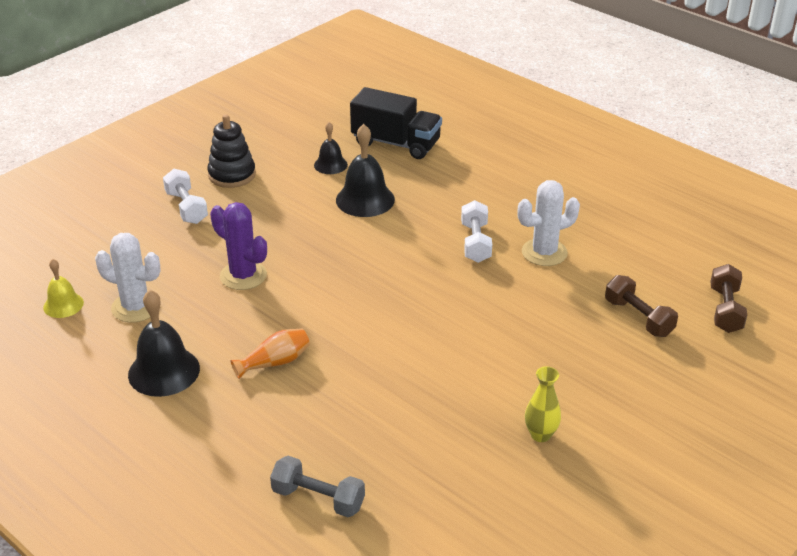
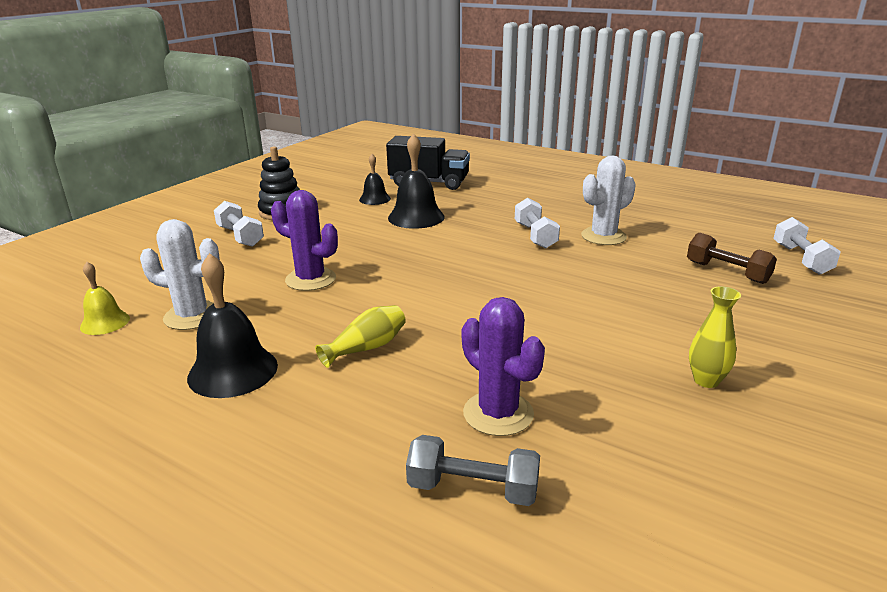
camera: 10 degrees left, 10 degrees down
orange vase [230,329,310,379] -> yellow vase [315,305,406,368]
brown dumbbell [710,264,747,333] -> white dumbbell [773,217,841,275]
none -> purple cactus [462,297,545,436]

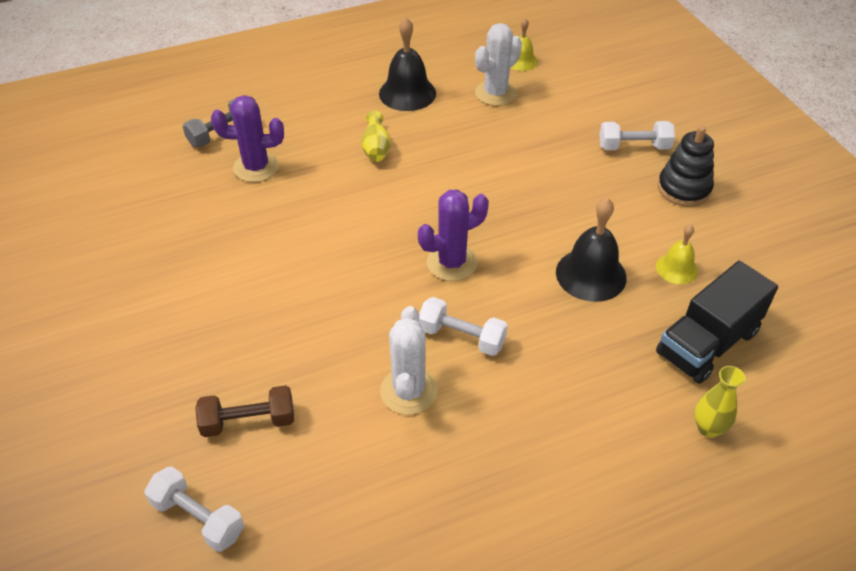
camera: 125 degrees right, 20 degrees up
purple cactus [271,190,338,291] -> purple cactus moved to [418,189,489,281]
black bell [359,154,391,205] -> yellow bell [656,225,698,284]
yellow vase [689,286,741,388] -> yellow vase moved to [695,366,746,438]

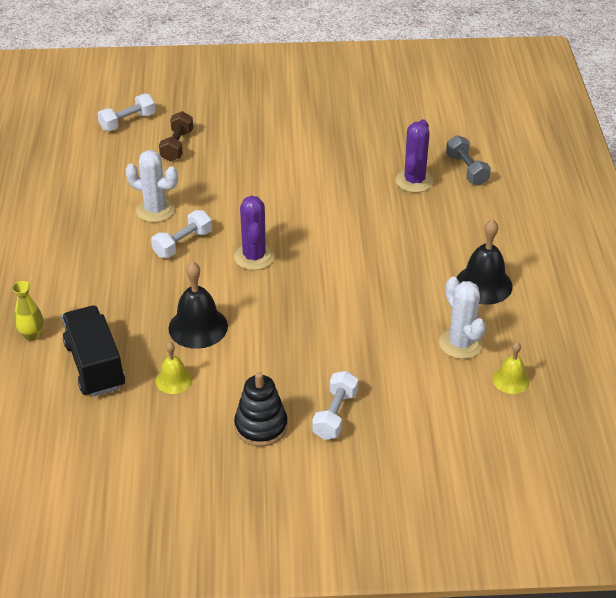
camera: 110 degrees right, 5 degrees down
yellow vase [361,110,391,162] -> none

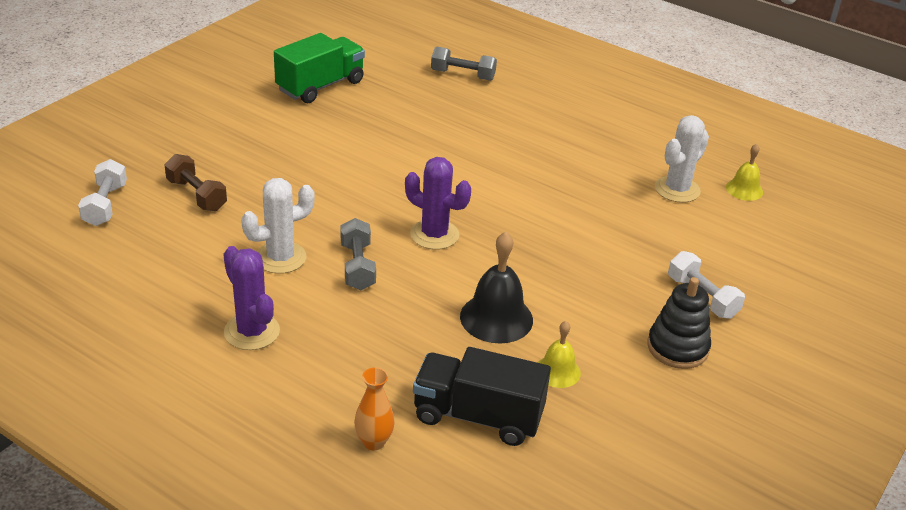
camera: 55 degrees left, 5 degrees down
yellow vase [12,281,43,341] -> orange vase [354,367,395,450]
white dumbbell [151,210,212,258] -> grey dumbbell [340,218,376,290]
purple cactus [396,119,434,193] -> purple cactus moved to [223,246,280,350]
white cactus [439,277,486,359] -> white cactus turned 60 degrees counterclockwise [655,115,709,203]
black bell [456,219,513,305] -> none
none -> green truck [274,33,365,103]

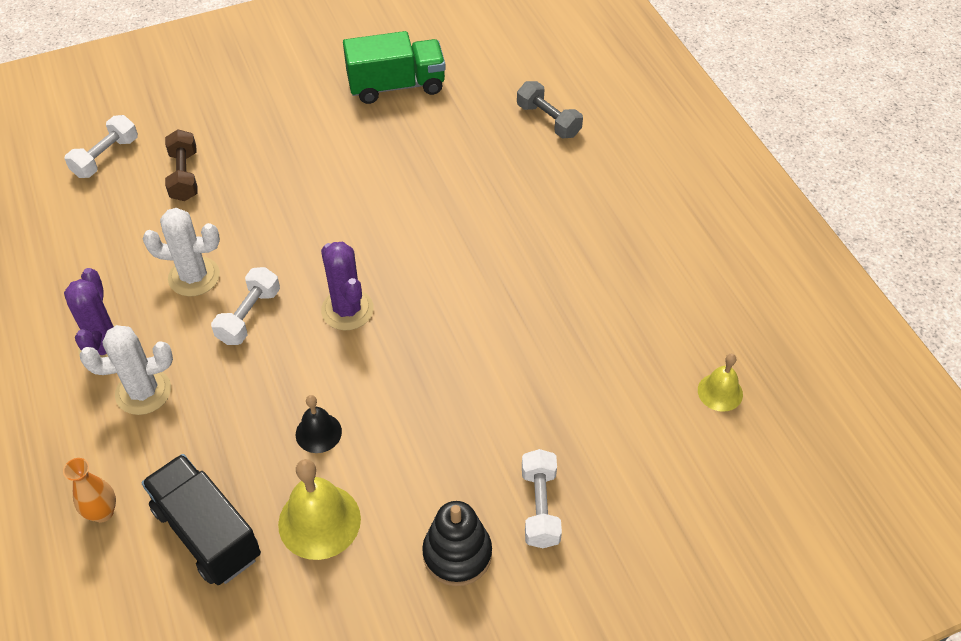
camera: 35 degrees right, 15 degrees up
grey dumbbell [340,218,376,290] -> white dumbbell [211,267,280,345]
black bell [460,232,533,344] -> black bell [296,395,342,453], size x0.59
yellow bell [538,321,581,388] -> yellow bell [278,459,361,560], size x1.69
white cactus [655,115,709,203] -> white cactus moved to [80,325,173,415]

